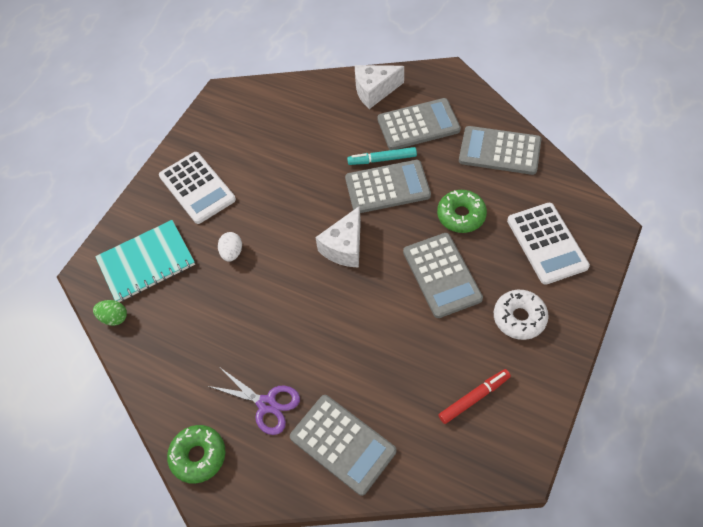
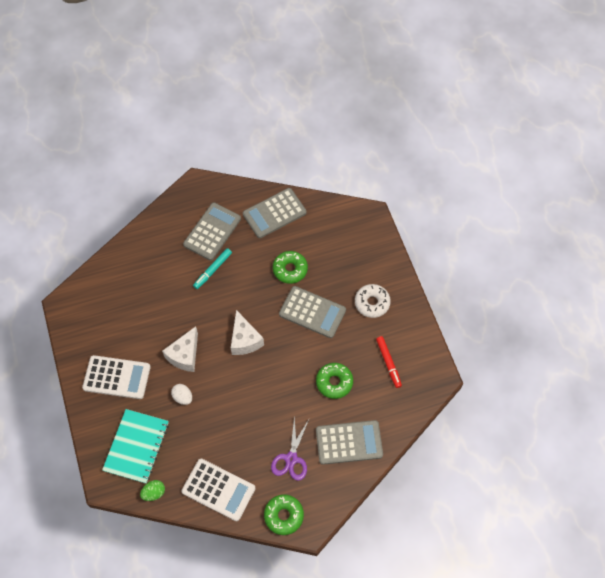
camera: 50 degrees left, 5 degrees up
purple scissors [208,368,300,435] -> purple scissors turned 120 degrees clockwise [271,416,309,481]
grey calculator [345,160,431,213] -> none
white cheese [355,65,404,109] -> white cheese moved to [162,326,198,372]
red marker [438,369,511,424] -> red marker turned 150 degrees clockwise [376,336,402,388]
white calculator [507,203,590,285] -> white calculator moved to [181,459,256,521]
none -> green donut [316,363,353,399]

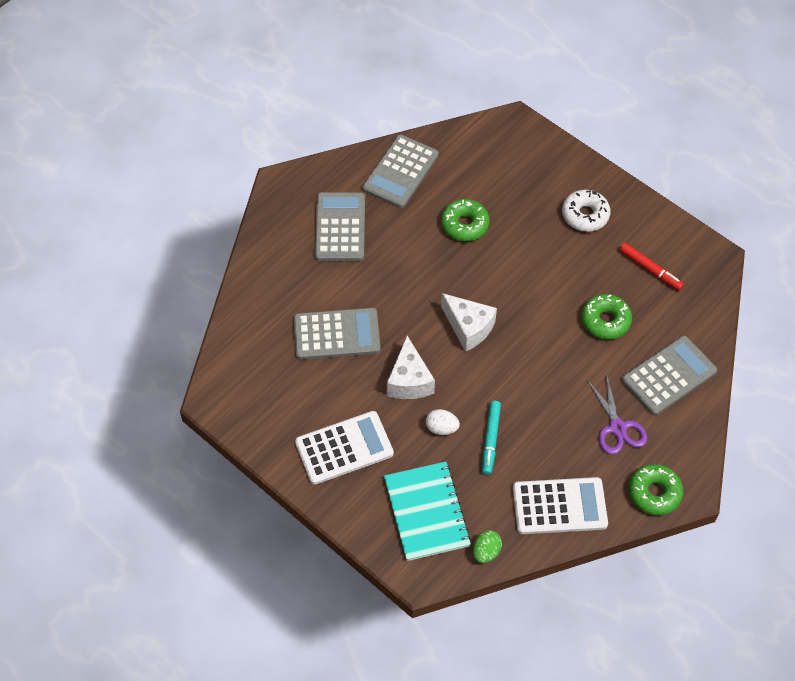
camera: 30 degrees left, 5 degrees down
turquoise marker [193,248,232,289] -> turquoise marker moved to [482,401,501,475]
grey calculator [279,286,346,338] -> grey calculator moved to [294,308,381,360]

